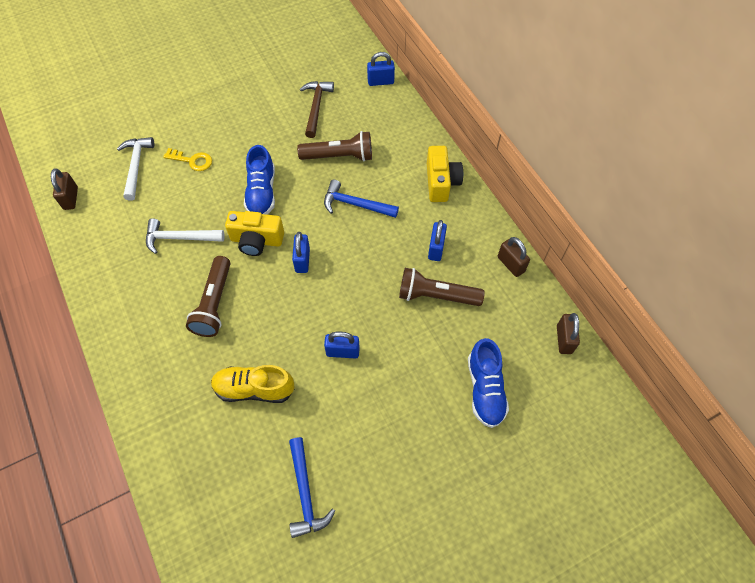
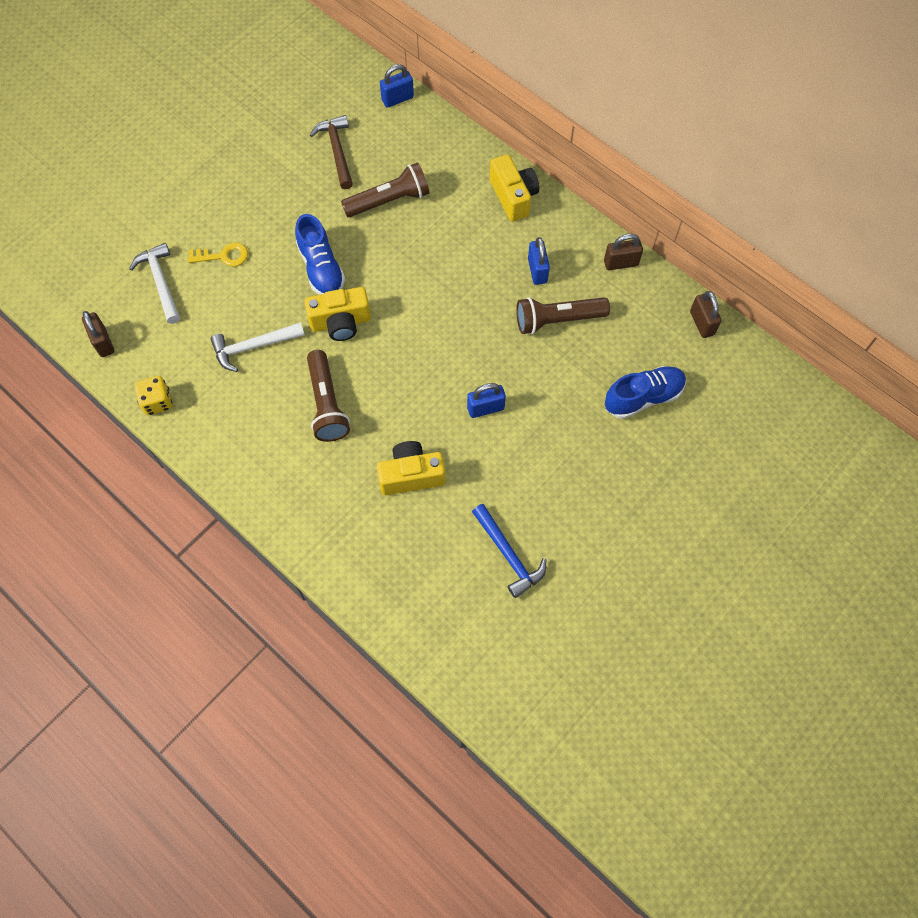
camera: 20 degrees left, 5 degrees up
yellow shoe [211,365,295,403] -> yellow camera [377,441,446,495]
blue padlock [292,232,310,273] -> none
blue hammer [324,180,399,218] -> none
blue shoe [468,338,509,428] -> blue shoe turned 90 degrees counterclockwise [605,366,686,419]
brown padlock [498,237,530,277] -> brown padlock turned 45 degrees counterclockwise [604,234,643,270]
none -> yellow dice [135,376,172,415]

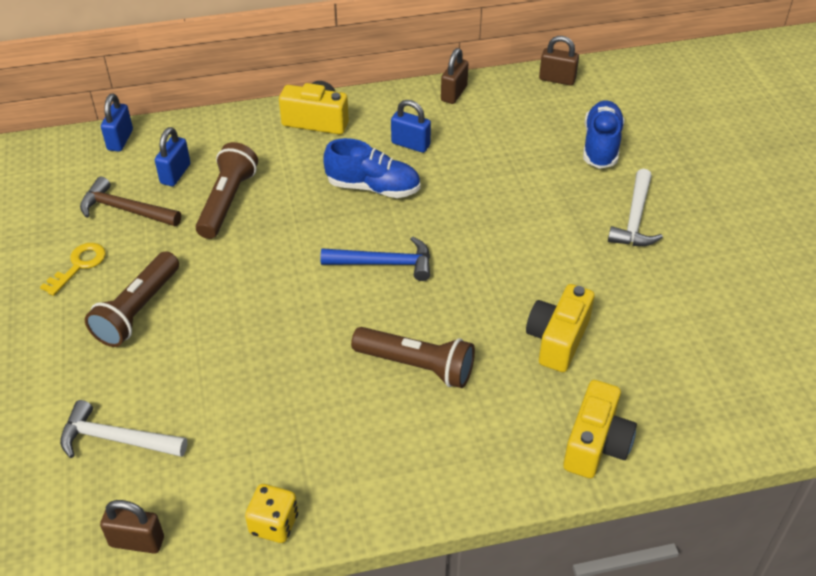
camera: 55 degrees left, 20 degrees down
yellow key [188,242,248,266] -> yellow key moved to [40,243,106,296]
white hammer [211,322,305,372] -> white hammer moved to [608,169,663,246]
blue shoe [295,214,345,295] -> blue shoe moved to [323,138,420,198]
yellow camera [305,287,371,341] -> yellow camera moved to [563,380,637,478]
blue padlock [467,383,506,418] -> blue padlock moved to [155,127,190,186]
blue hammer [472,504,546,598] -> blue hammer moved to [320,237,430,281]
brown flashlight [516,297,610,334] -> brown flashlight moved to [85,251,179,347]

